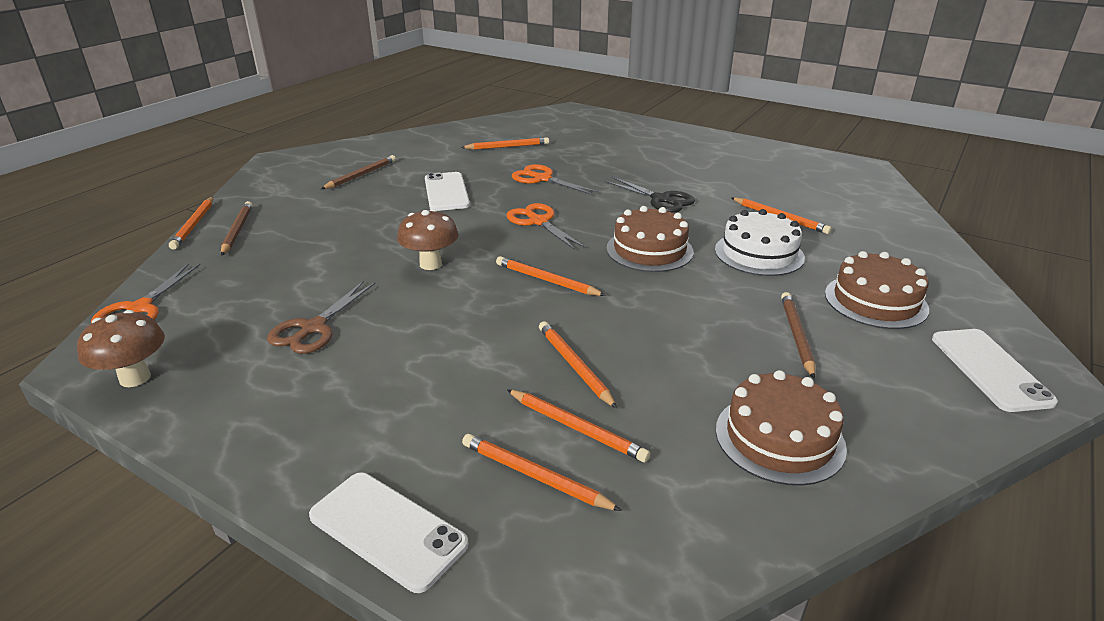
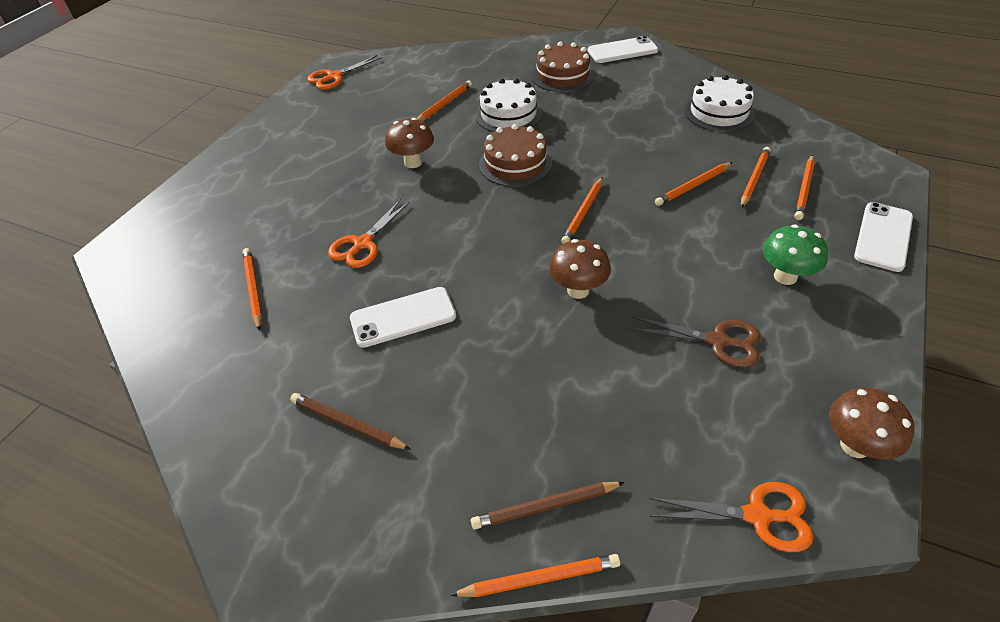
camera: 95 degrees left, 15 degrees up
orange scissors [507,203,586,250] -> orange scissors moved to [307,55,382,90]
black scissors [605,177,695,213] -> brown mushroom [385,118,434,168]
brown cake [716,370,847,486] -> white cake [684,75,755,132]
brown pencil [781,292,815,379] -> none
none -> green mushroom [763,224,828,285]

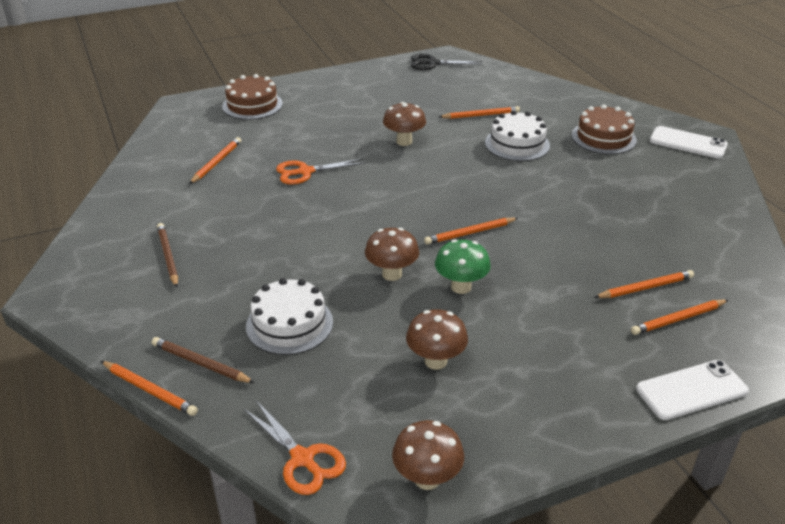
camera: 40 degrees right, 10 degrees down
orange scissors [307,55,382,90] -> black scissors [411,54,483,70]
white phone [350,287,456,348] -> none
brown cake [479,124,552,187] -> brown cake moved to [222,74,283,120]
brown scissors [630,317,760,368] -> brown mushroom [406,309,468,370]
orange pencil [655,162,733,206] -> none
white cake [684,75,755,132] -> white cake moved to [246,278,333,355]
green mushroom [763,224,828,285] -> green mushroom moved to [435,239,491,294]

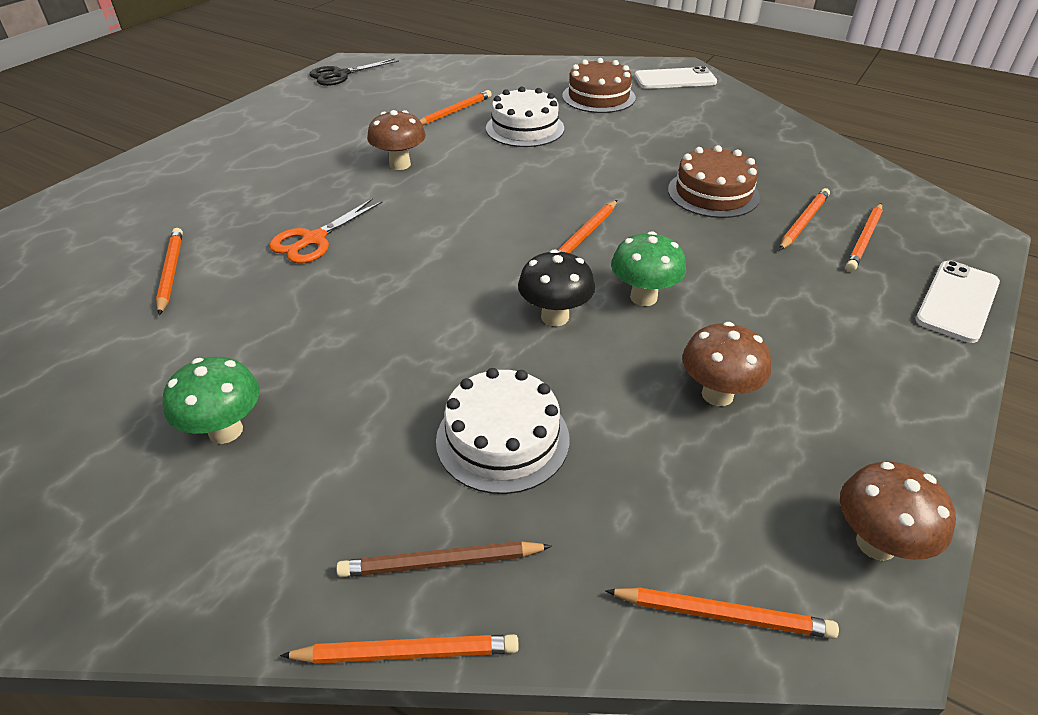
camera: 35 degrees left, 5 degrees up
brown pencil [157,223,178,288] -> green mushroom [162,357,259,444]
brown cake [222,74,283,120] -> brown cake moved to [668,145,760,218]
orange scissors [244,401,346,495] -> orange pencil [605,587,839,639]
brown mushroom [365,228,419,281] -> black mushroom [518,249,595,326]

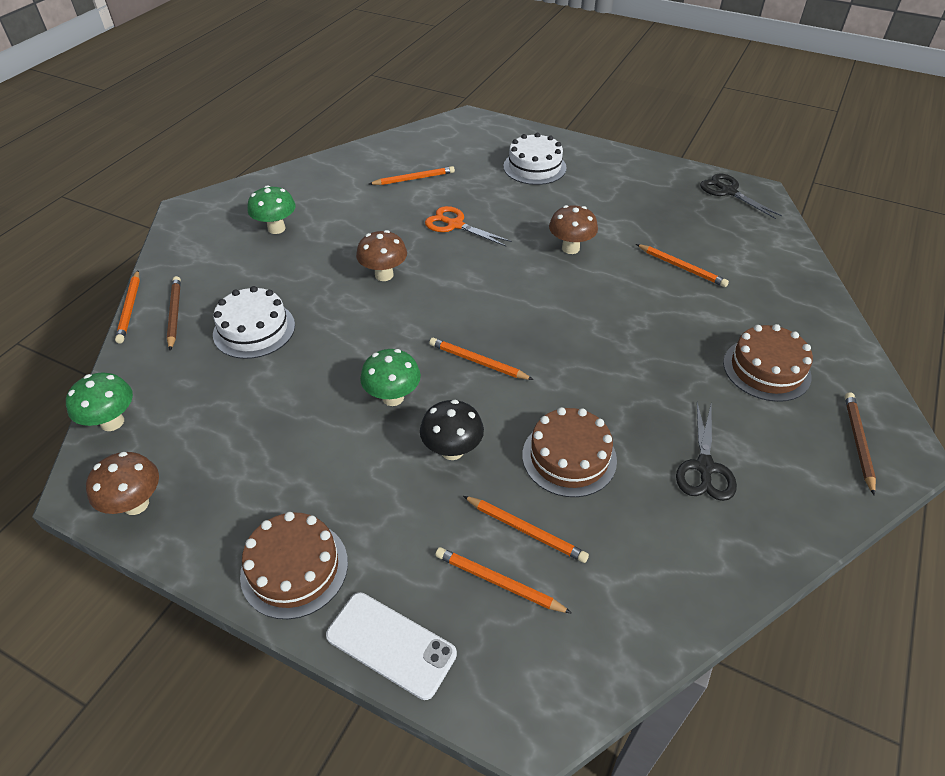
camera: 85 degrees right, 5 degrees up
white cake [486,86,564,147] -> white cake moved to [503,133,567,185]
black mushroom [518,249,595,326] -> black mushroom moved to [420,400,484,460]
orange pencil [605,587,839,639] -> green mushroom [66,373,133,431]
white phone [634,66,717,89] -> brown pencil [845,392,876,496]
brown mushroom [682,322,771,406] -> brown mushroom moved to [356,230,407,281]
none -> brown cake [240,512,348,619]
none -> black scissors [676,402,737,501]

